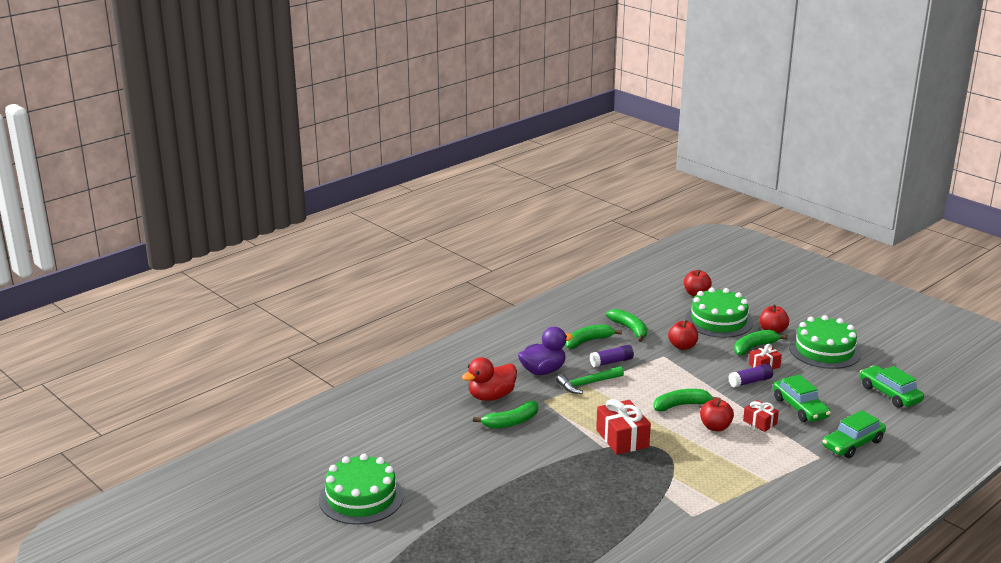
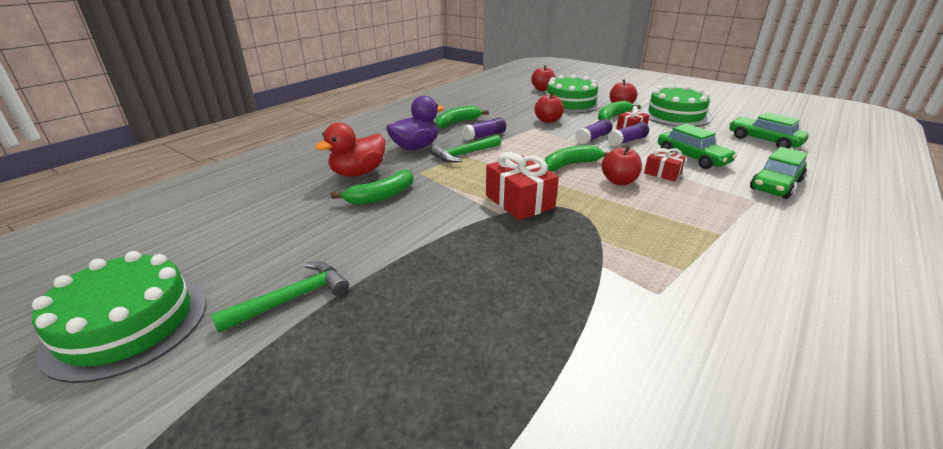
camera: 10 degrees left, 5 degrees up
green banana [606,309,647,342] -> none
none -> green hammer [211,262,349,333]
none -> purple glue stick [575,119,613,145]

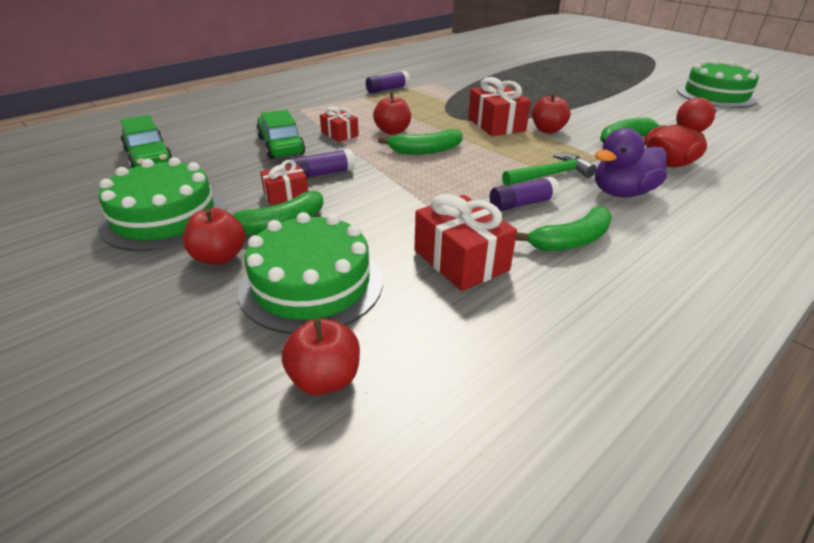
camera: 170 degrees left, 5 degrees up
green hammer [211,262,349,333] -> none
red apple [534,92,564,123] -> red apple moved to [532,93,571,133]
purple glue stick [575,119,613,145] -> purple glue stick moved to [366,71,410,93]
green car [750,147,808,199] -> none
none -> red gift [414,194,517,291]

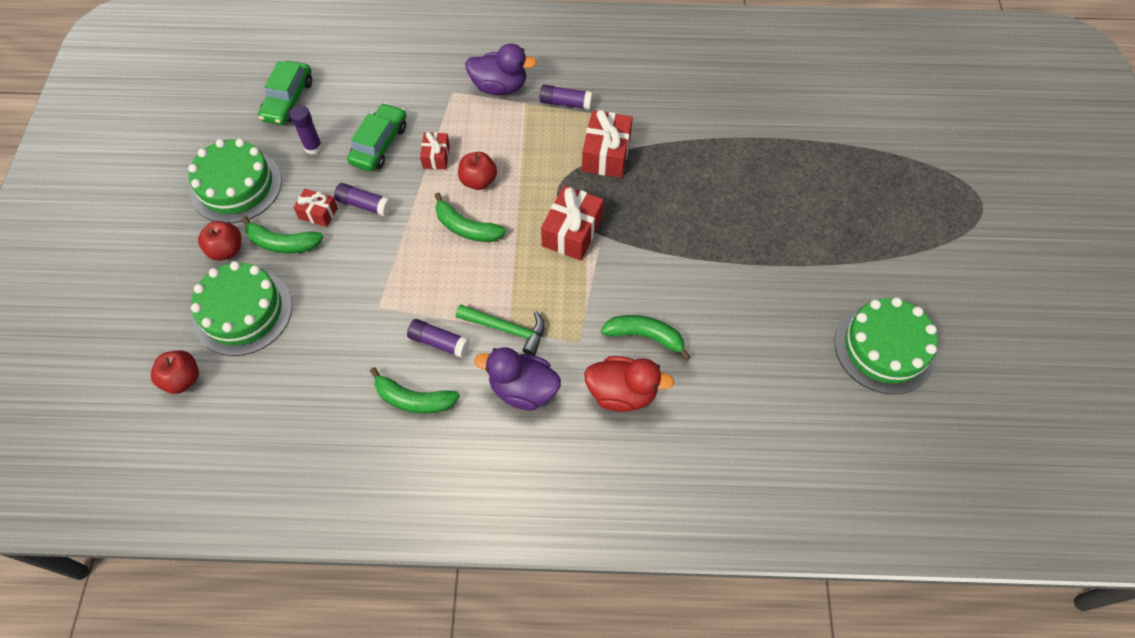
camera: 45 degrees right, 25 degrees up
red gift [414,194,517,291] -> red gift moved to [582,110,633,178]
red apple [532,93,571,133] -> none
none -> purple glue stick [290,105,322,155]
none -> purple duck [465,44,537,95]

